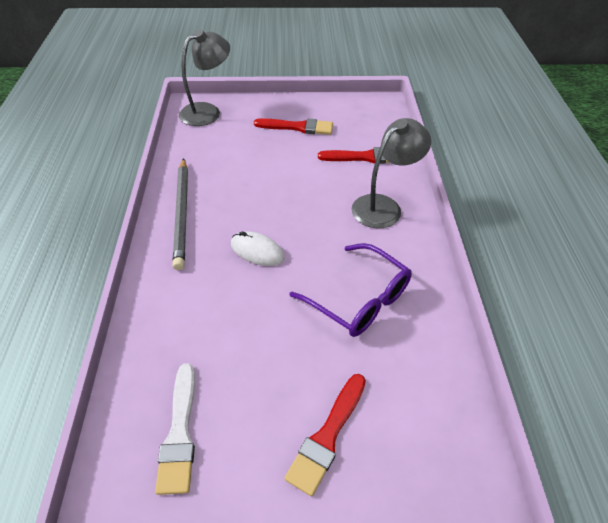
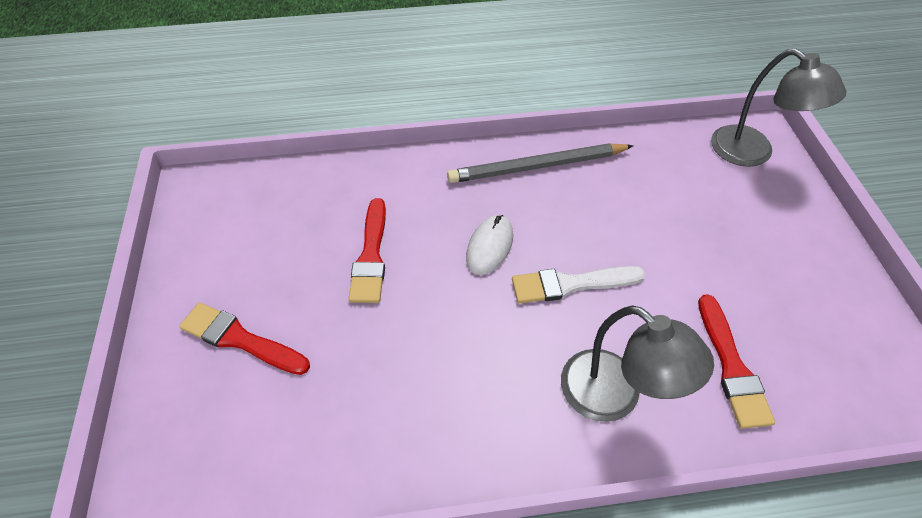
camera: 85 degrees right, 5 degrees up
white brush [155,363,195,495] -> white brush moved to [512,266,645,303]
red brush [254,118,333,135] -> red brush moved to [349,198,386,303]
purple glasses [289,243,412,337] -> none

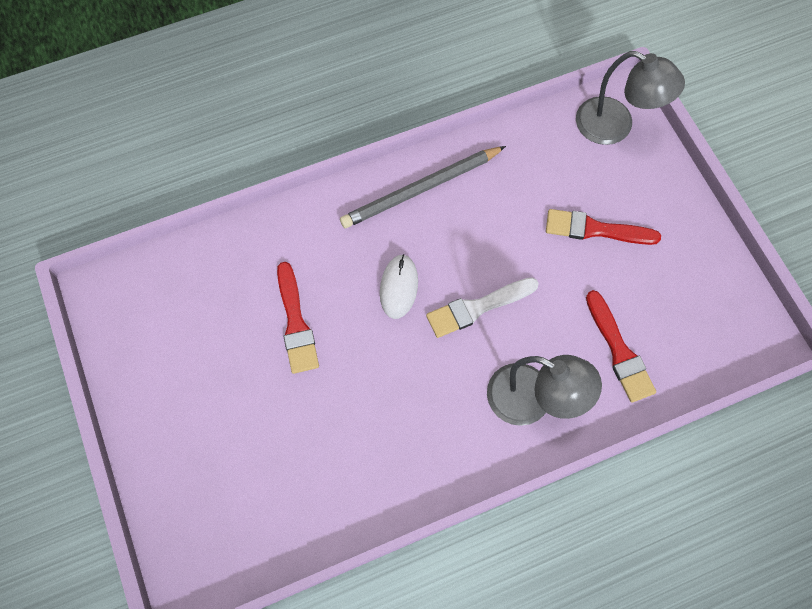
camera: 15 degrees left, 15 degrees up
red brush [179,302,310,375] -> red brush moved to [546,209,661,245]

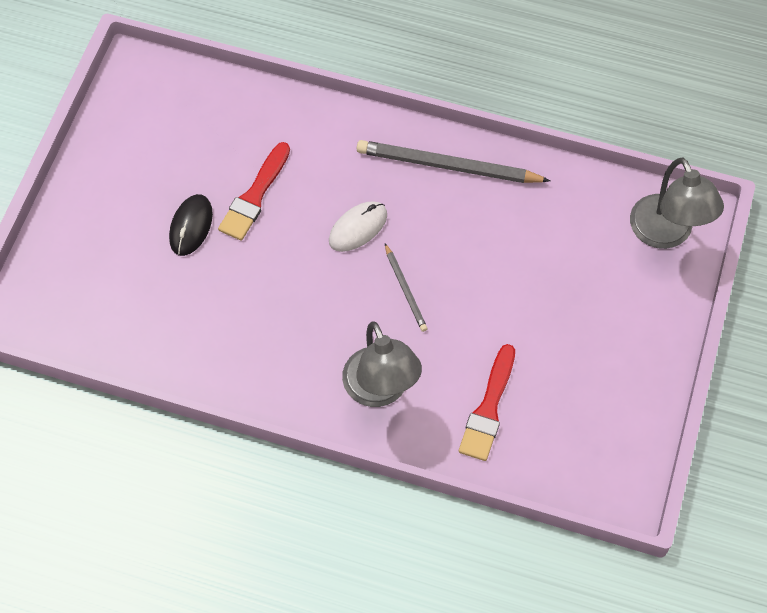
camera: 40 degrees right, 5 degrees down
white brush [426,277,539,338] -> grey pencil [385,244,428,332]
red brush [546,209,661,245] -> none
none -> black mouse [169,194,213,256]

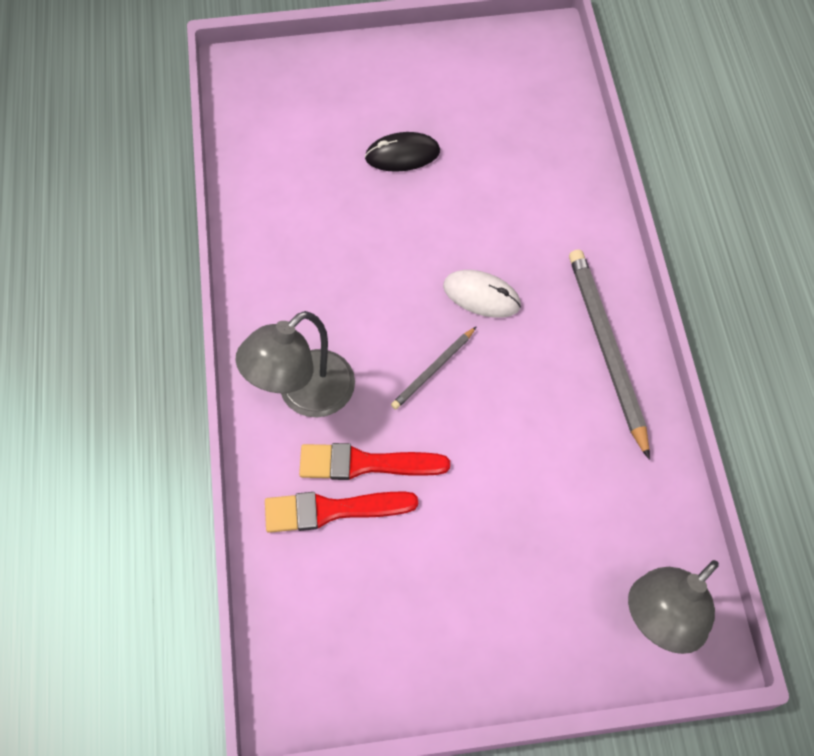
camera: 65 degrees right, 0 degrees up
red brush [218,142,290,241] -> red brush moved to [299,443,450,480]

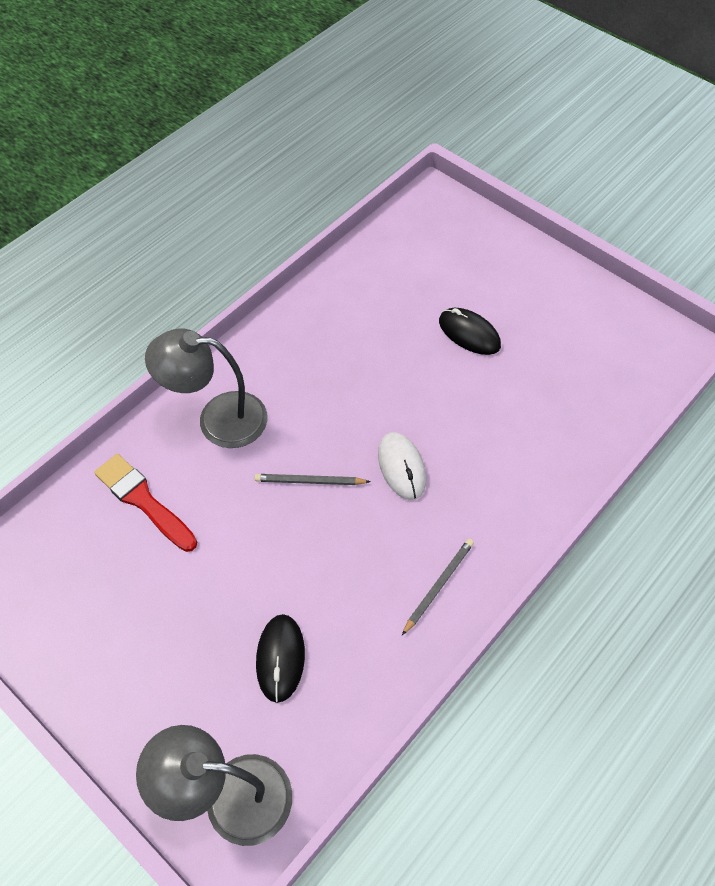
camera: 50 degrees right, 5 degrees down
red brush [299,443,450,480] -> none
grey pencil [569,249,650,460] -> grey pencil [402,539,474,635], size x0.52
none -> black mouse [256,614,305,703]

